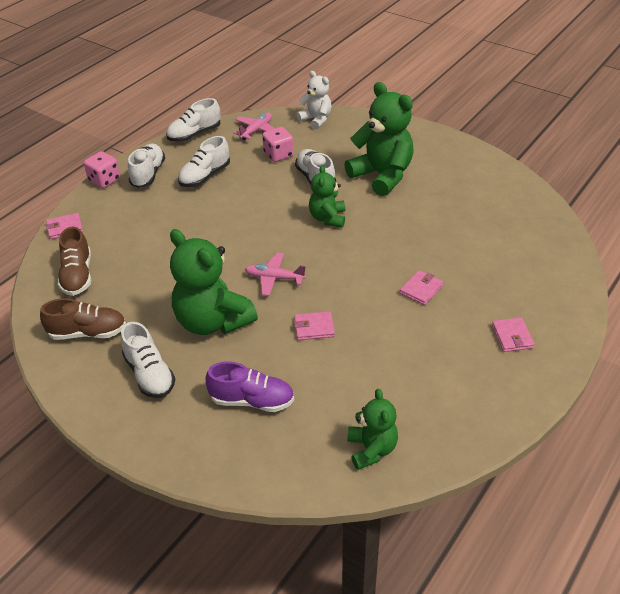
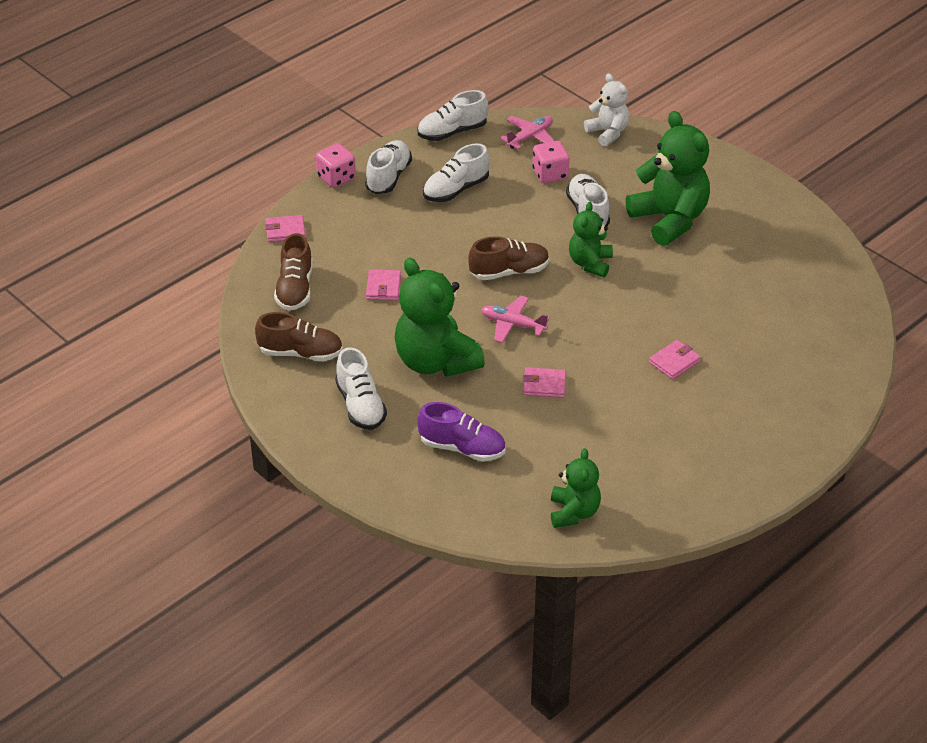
camera: 10 degrees right, 0 degrees up
pink wallet [492,317,535,352] -> pink wallet moved to [366,269,401,301]
none -> brown shoe [468,236,549,280]

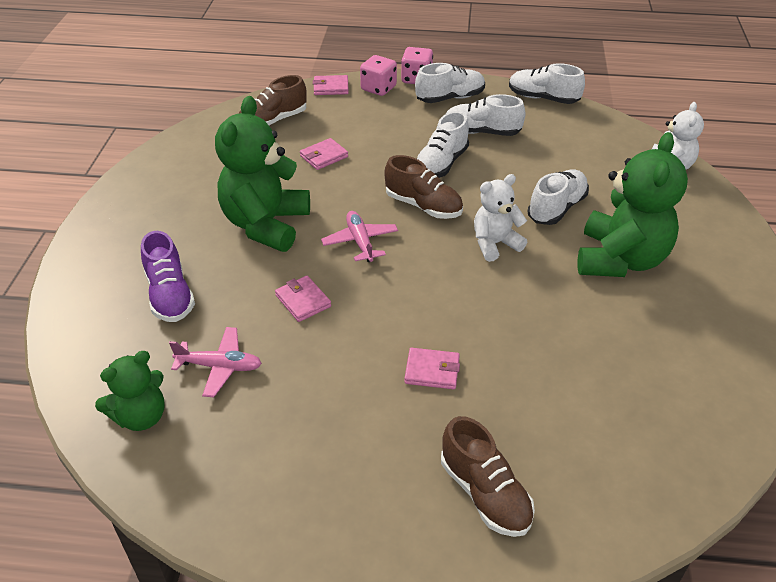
camera: 50 degrees right, 0 degrees up
brown shoe [255,312,343,362] -> brown shoe moved to [441,416,535,537]
pink wallet [265,215,306,242] -> pink wallet turned 45 degrees counterclockwise [313,75,349,95]
white shoe [335,347,387,430] -> white shoe moved to [416,111,469,178]
pink plane [500,116,554,149] -> pink plane moved to [169,327,262,397]
pink dice [532,141,569,183] -> pink dice moved to [360,55,397,96]
green teddy bear [569,202,613,277] -> white teddy bear [474,174,527,262]

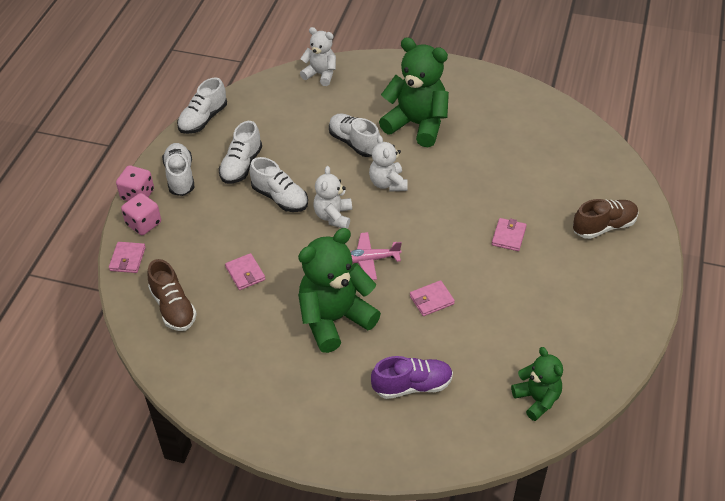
camera: 80 degrees left, 5 degrees up
pink plane [169,327,262,397] -> none
green teddy bear [215,96,310,252] -> green teddy bear turned 120 degrees clockwise [298,228,381,353]
brown shoe [384,155,463,219] -> white teddy bear [313,166,352,229]

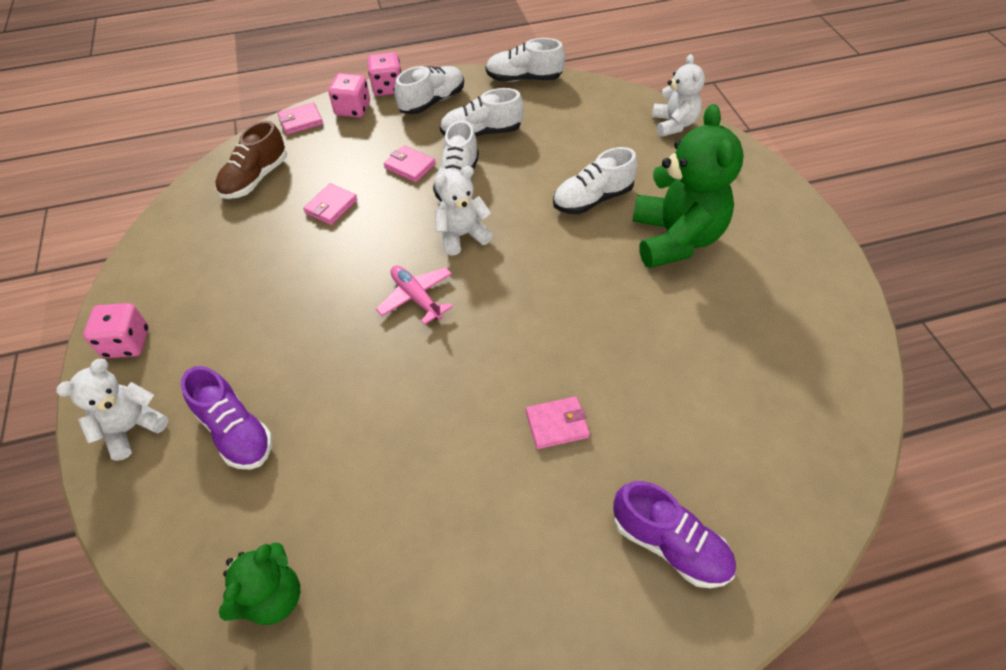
camera: 60 degrees right, 5 degrees up
green teddy bear [298,228,381,353] -> none
white shoe [329,114,380,157] -> white shoe turned 135 degrees counterclockwise [553,147,637,214]
white teddy bear [369,135,408,192] -> white teddy bear moved to [56,359,168,461]
pink wallet [410,280,455,316] -> pink wallet moved to [384,145,436,182]
brown shoe [573,199,638,239] -> purple shoe [613,481,736,588]
none -> pink dice [83,303,149,358]

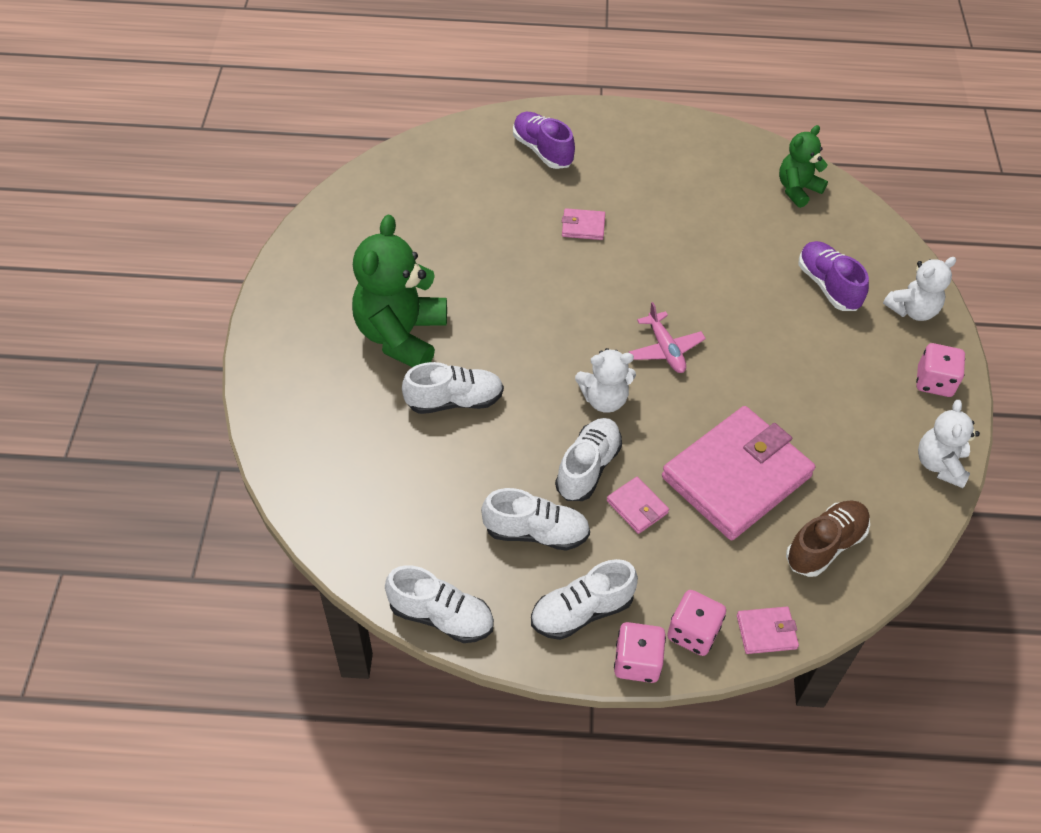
camera: 165 degrees left, 0 degrees up
pink wallet [303,183,358,225] -> pink wallet [662,406,815,540], size x2.46
white teddy bear [652,54,705,137] -> white teddy bear moved to [918,400,980,488]

